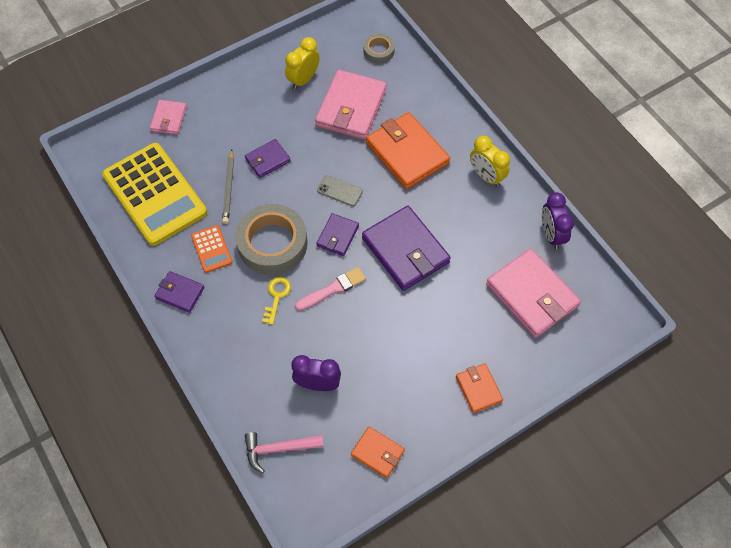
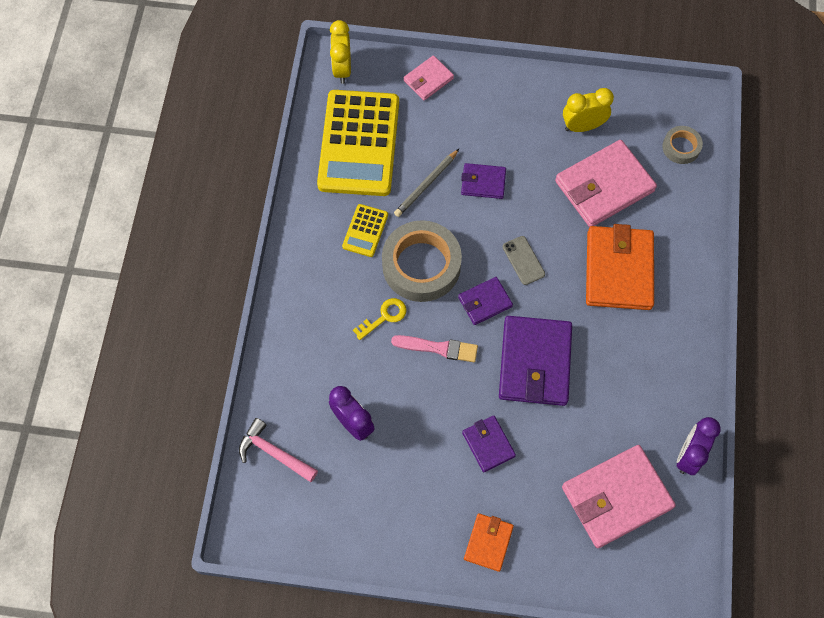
camera: 40 degrees right, 5 degrees up
purple wallet [154,271,205,313] -> purple wallet moved to [462,416,516,472]
orange calculator [191,225,232,273] -> yellow calculator [342,204,388,257]
orange wallet [351,427,405,478] -> none
yellow clock [470,136,510,187] -> yellow clock moved to [330,20,351,84]
pink wallet [486,249,581,338] -> pink wallet turned 60 degrees clockwise [562,445,676,548]

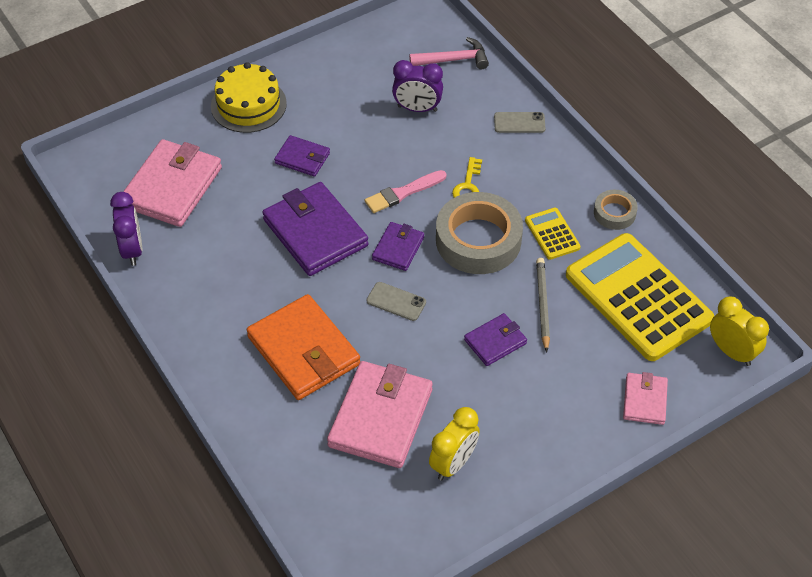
camera: 140 degrees right, 15 degrees down
orange wallet [464,513,514,572] -> yellow cake [211,62,287,133]
grey tape [662,126,703,164] -> grey tape moved to [594,190,638,230]
none -> grey phone [494,112,545,133]

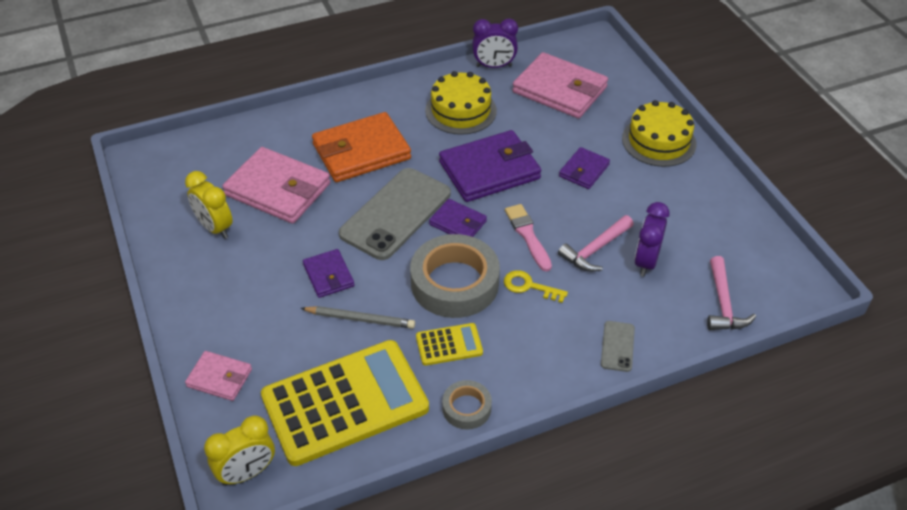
camera: 100 degrees right, 5 degrees down
grey phone [366,282,426,321] -> grey phone [339,168,451,260], size x2.25
none -> yellow cake [425,71,497,135]
none -> pink hammer [558,215,634,272]

